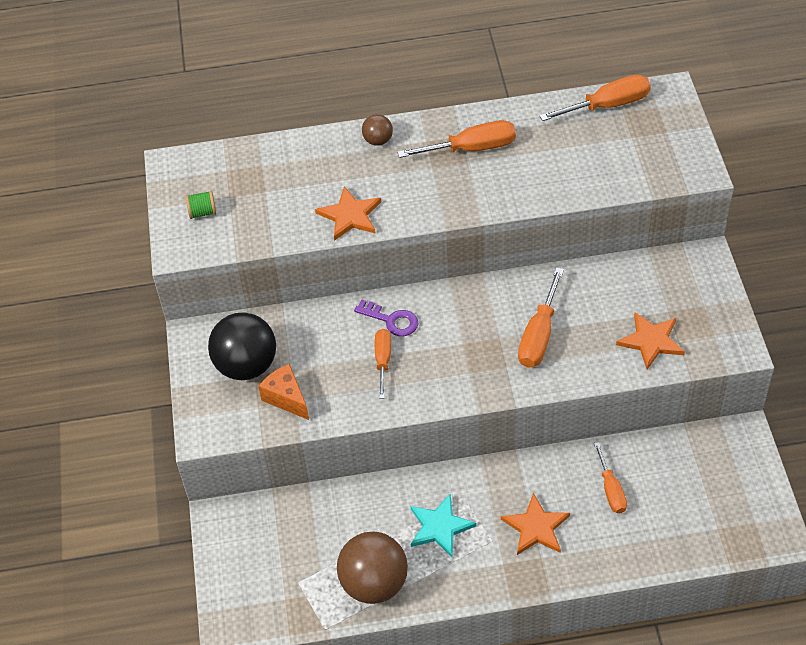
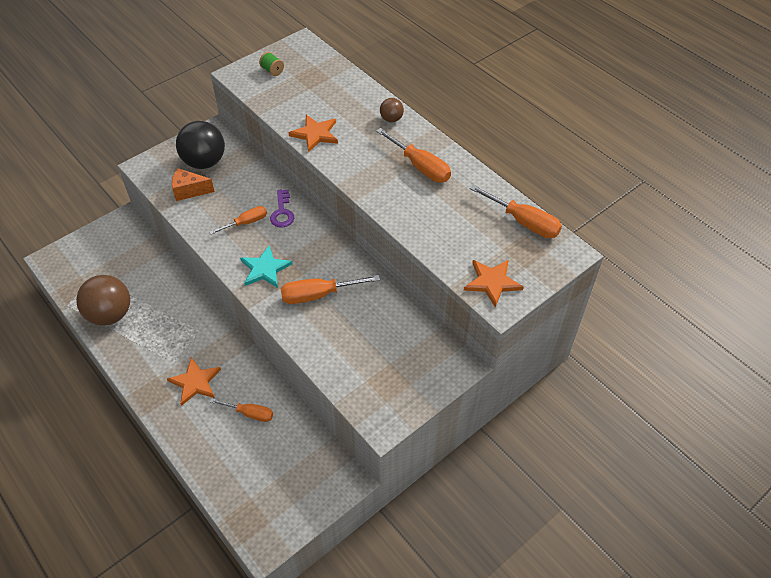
camera: 55 degrees right, 0 degrees up
orange cheese [258,364,309,420] -> orange cheese turned 105 degrees counterclockwise [172,168,215,201]
turquoise star [410,493,477,557] -> turquoise star moved to [240,245,293,288]
orange screwdriver [594,442,627,513] -> orange screwdriver turned 120 degrees counterclockwise [210,398,273,422]
orange star [616,312,685,369] -> orange star moved to [464,260,524,308]

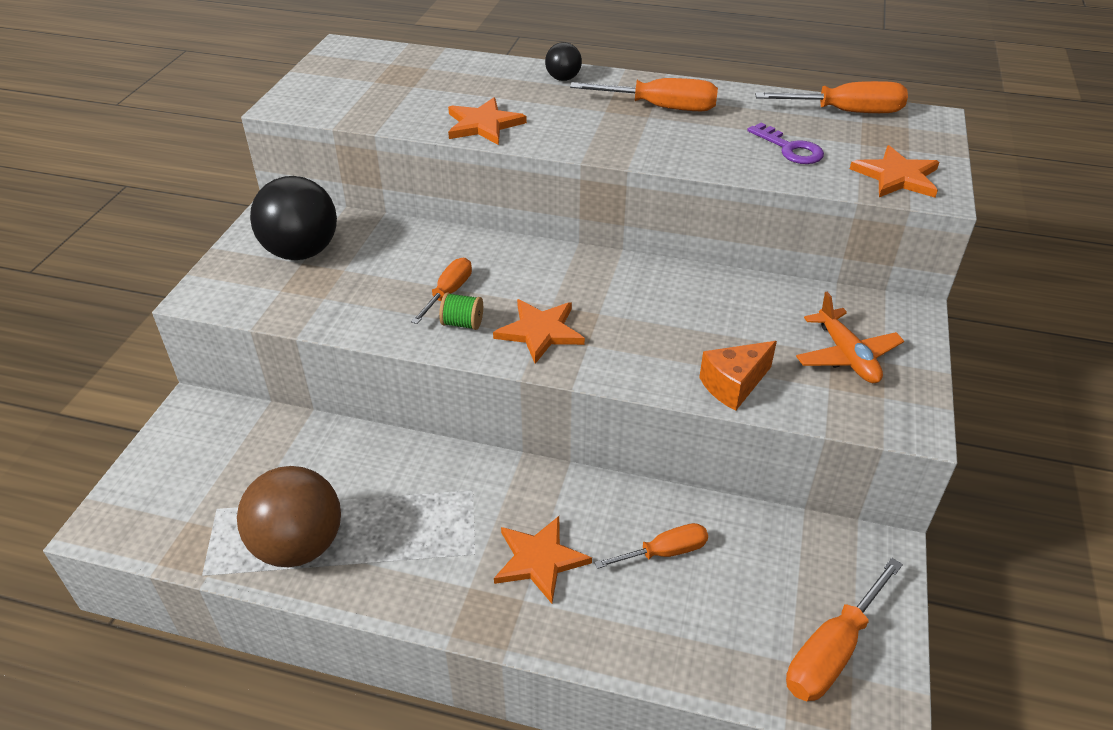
camera: 35 degrees left, 10 degrees down
orange cheese [172,168,215,201] -> orange cheese moved to [699,341,777,411]
turquoise star [240,245,293,288] -> orange star [493,299,585,364]
green spool [259,52,284,76] -> green spool moved to [439,292,483,330]
purple key [270,190,294,227] -> purple key moved to [747,123,824,164]
orange screwdriver [281,275,380,304] -> orange screwdriver moved to [786,558,903,701]
brown ball [380,98,404,122] -> black ball [545,42,582,81]
none -> orange plane [796,292,904,383]

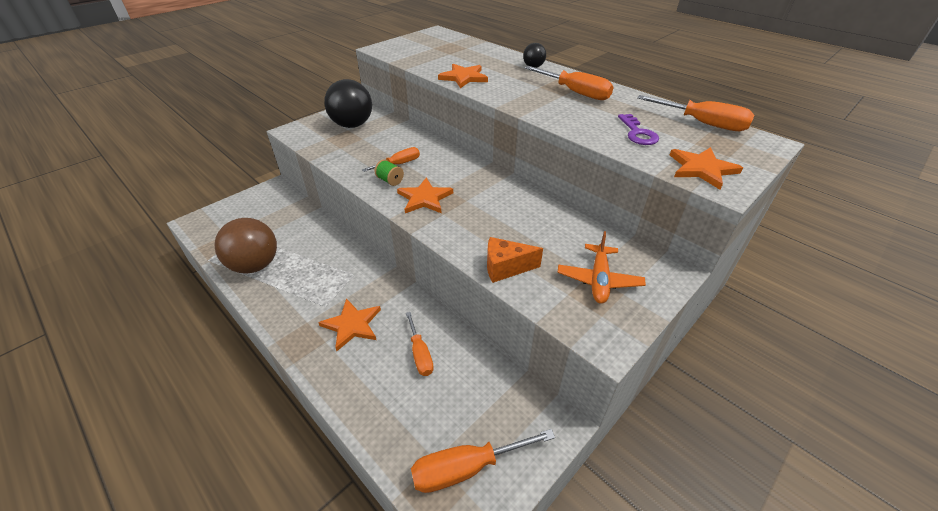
camera: 30 degrees right, 0 degrees up
orange screwdriver [594,523,708,569] -> orange screwdriver turned 60 degrees clockwise [406,312,434,376]

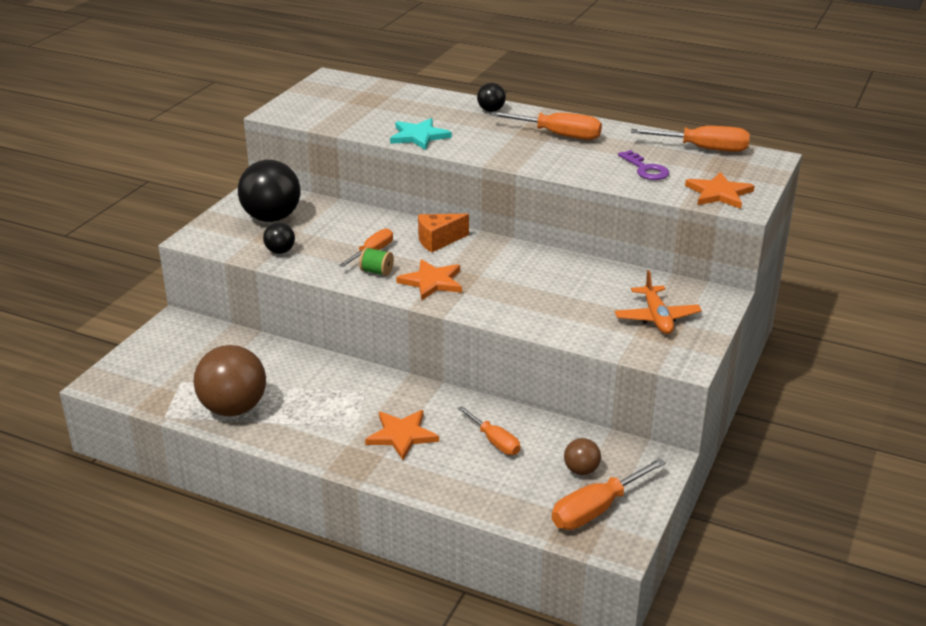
camera: 20 degrees left, 10 degrees down
orange star [438,64,488,88] -> turquoise star [390,118,452,150]
orange cheese [487,237,543,283] -> orange cheese moved to [418,214,469,252]
none -> black ball [263,222,295,254]
none -> brown ball [564,438,601,475]

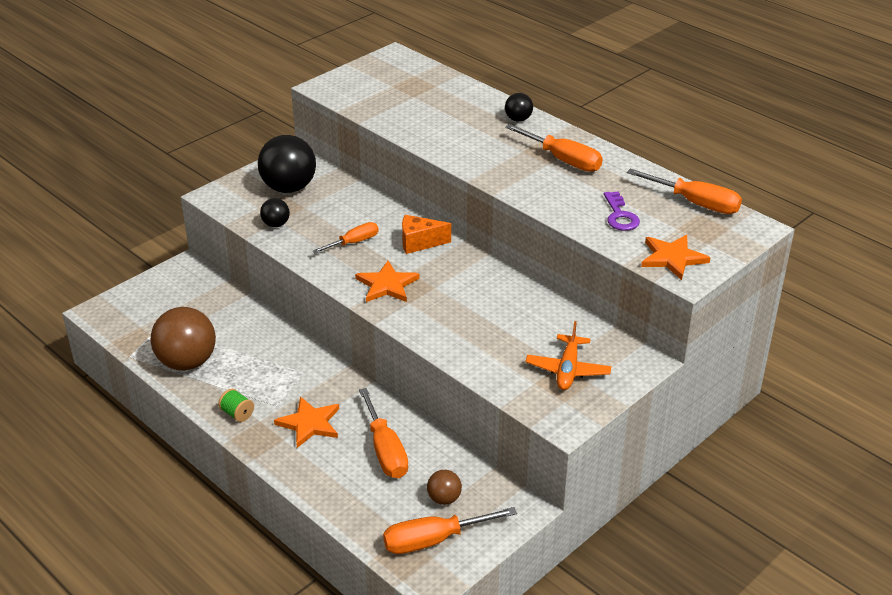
camera: 20 degrees right, 5 degrees up
green spool [359,247,394,276] -> green spool moved to [218,389,254,422]
turquoise star [390,118,452,150] -> none
orange screwdriver [458,406,520,455] -> orange screwdriver [359,388,408,478], size x1.54

